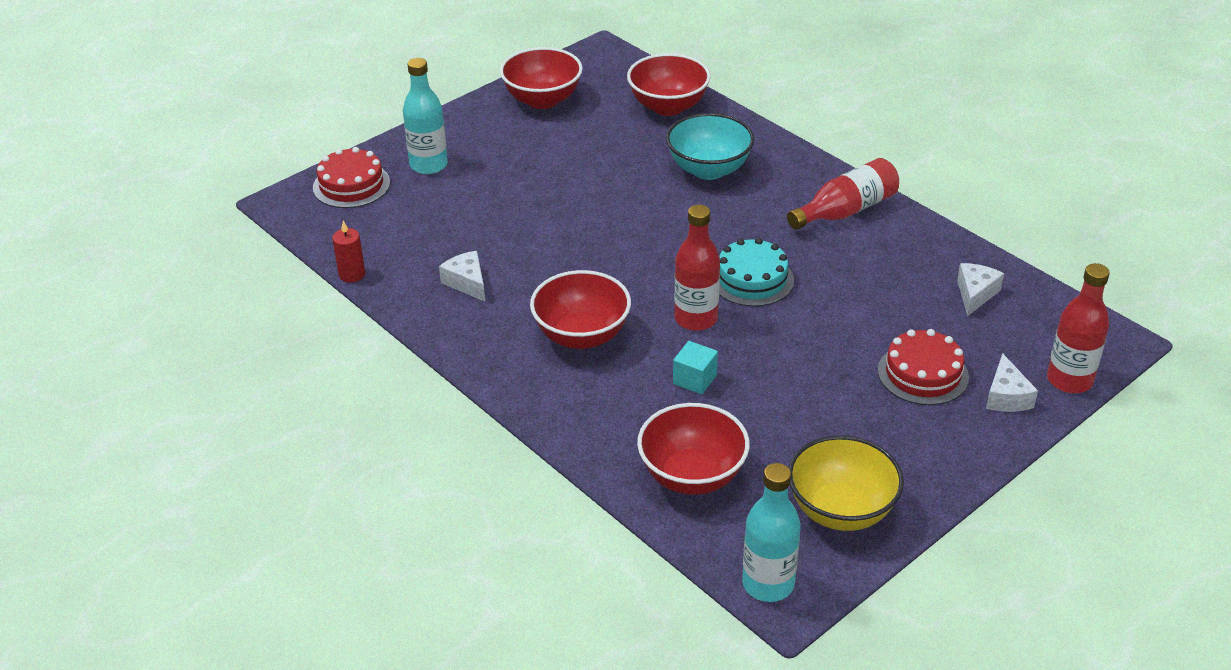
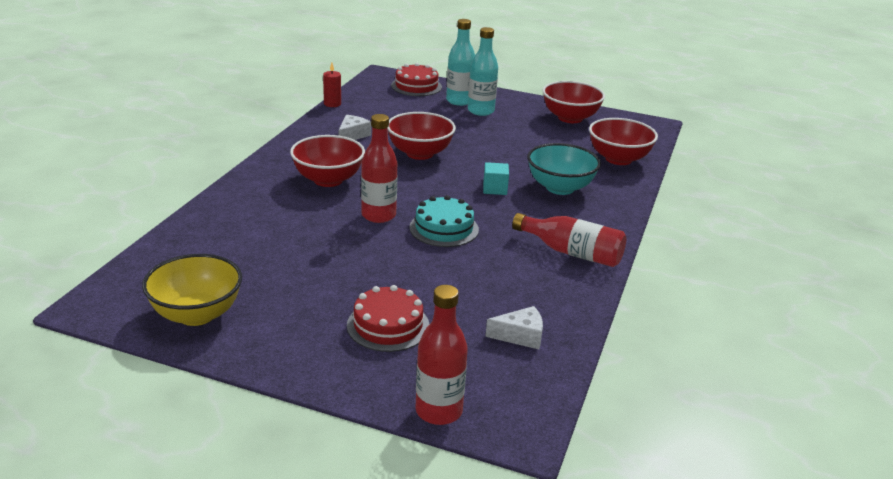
camera: 60 degrees right, 10 degrees down
red bowl [637,403,750,495] -> red bowl moved to [388,112,456,160]
turquoise cube [673,341,718,395] -> turquoise cube moved to [483,162,509,195]
turquoise bottle [742,463,801,602] -> turquoise bottle moved to [468,27,498,116]
white cheese [986,353,1038,412] -> none

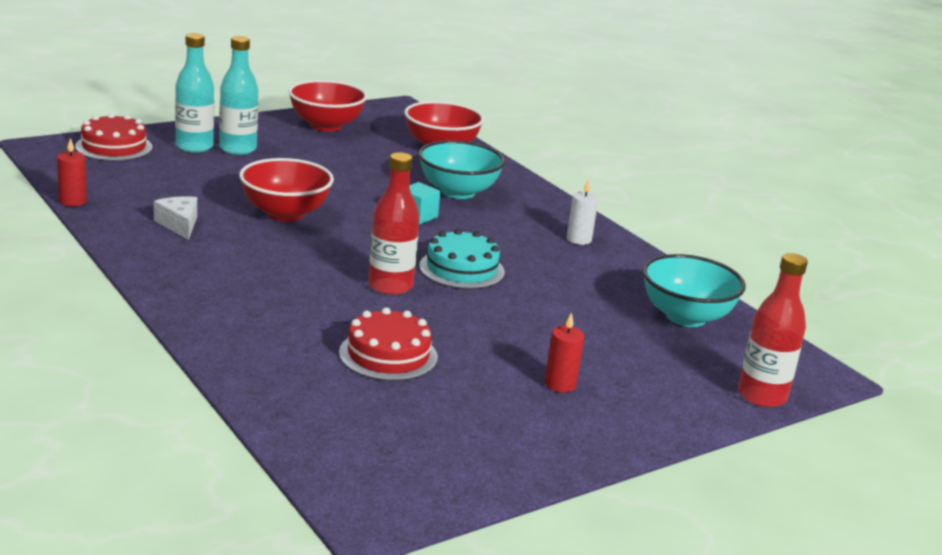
camera: 55 degrees left, 5 degrees down
yellow bowl [142,254,242,326] -> none
red bowl [290,135,365,187] -> none
red cake [347,285,430,352] -> red cake moved to [339,307,438,381]
white cheese [485,306,543,349] -> turquoise bowl [643,254,746,327]
red bottle [512,213,626,267] -> white candle [567,179,598,245]
none -> red candle [545,312,584,392]

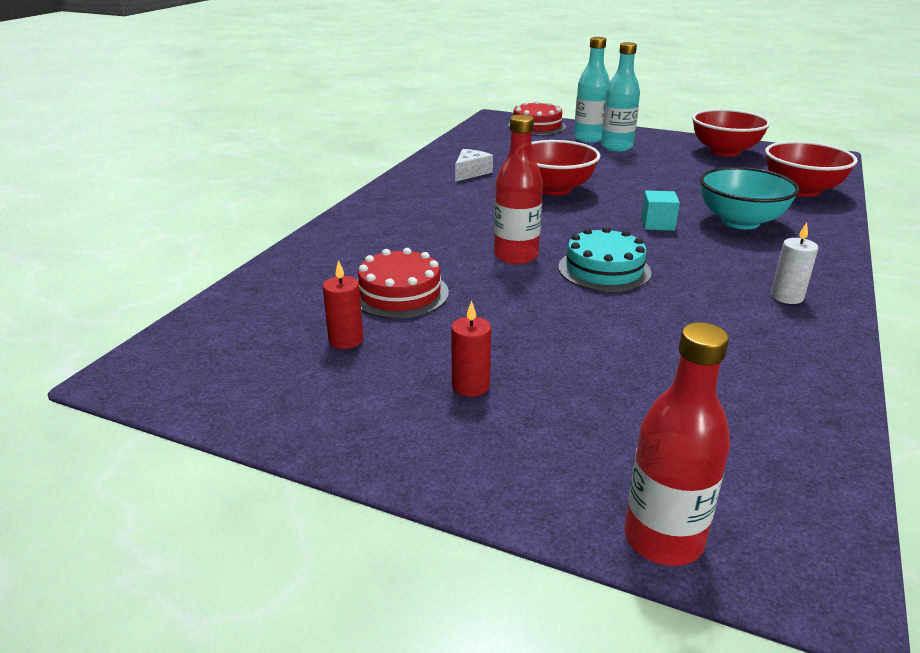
camera: 60 degrees right, 5 degrees up
red candle [57,138,87,206] -> red candle moved to [323,260,363,349]
turquoise bowl [643,254,746,327] -> none

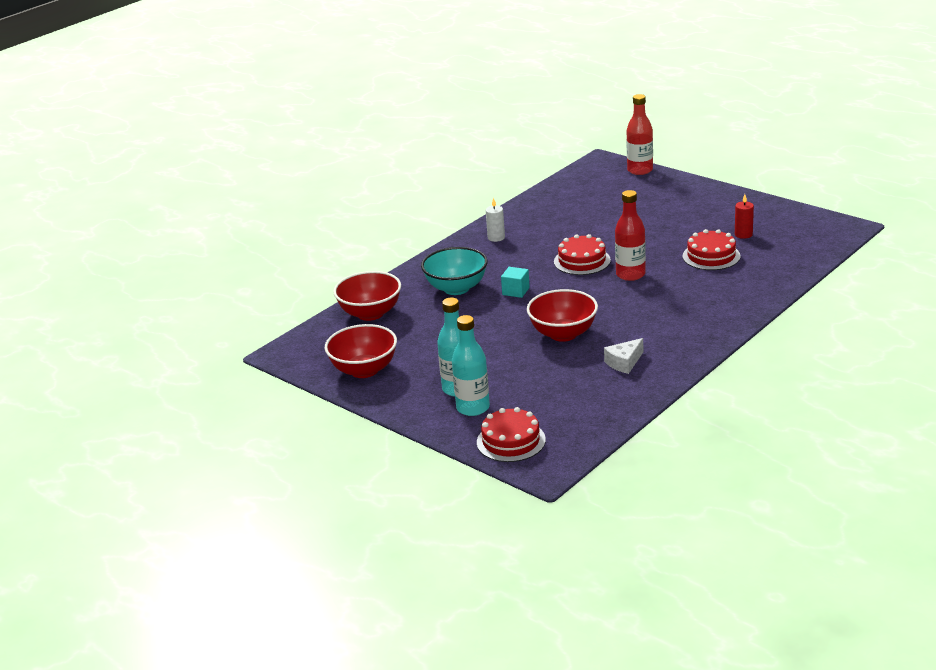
camera: 160 degrees left, 0 degrees up
red candle [451,301,491,397] -> none
turquoise cake [558,227,652,292] -> red cake [554,234,611,275]

